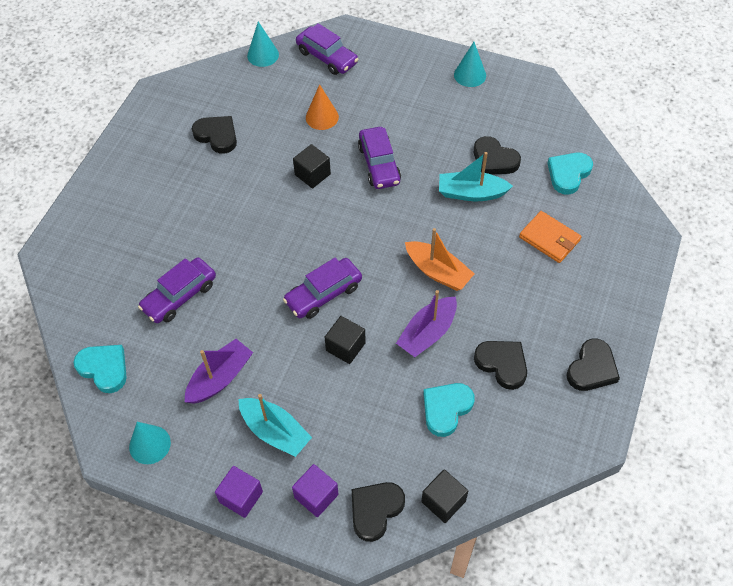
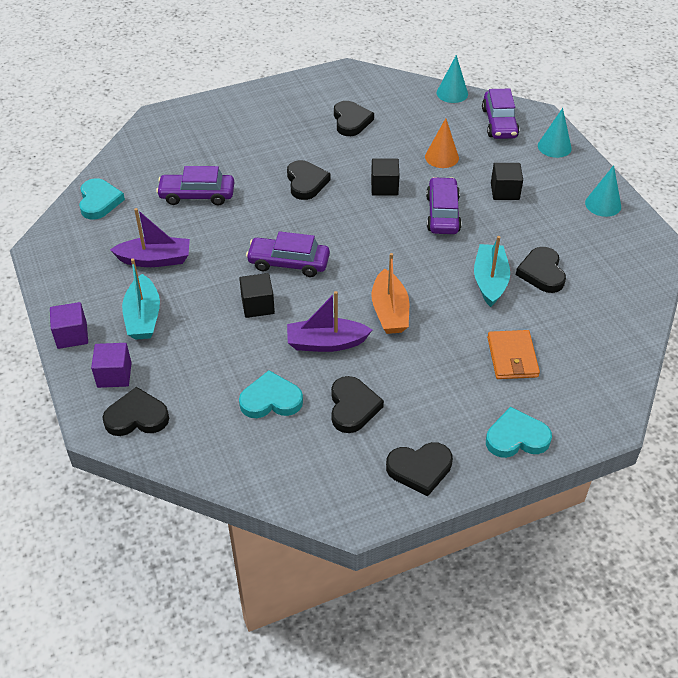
camera: 45 degrees right, 10 degrees down
turquoise cone [129,422,171,464] -> turquoise cone moved to [538,108,572,158]
purple car [358,127,401,189] -> purple car turned 150 degrees clockwise [426,177,462,234]
black cube [421,469,468,523] -> black cube moved to [491,163,523,200]
turquoise boat [439,152,513,201] -> turquoise boat turned 45 degrees clockwise [474,236,510,307]
turquoise heart [547,153,593,195] -> turquoise heart moved to [486,407,552,458]
none -> black heart [287,160,331,200]

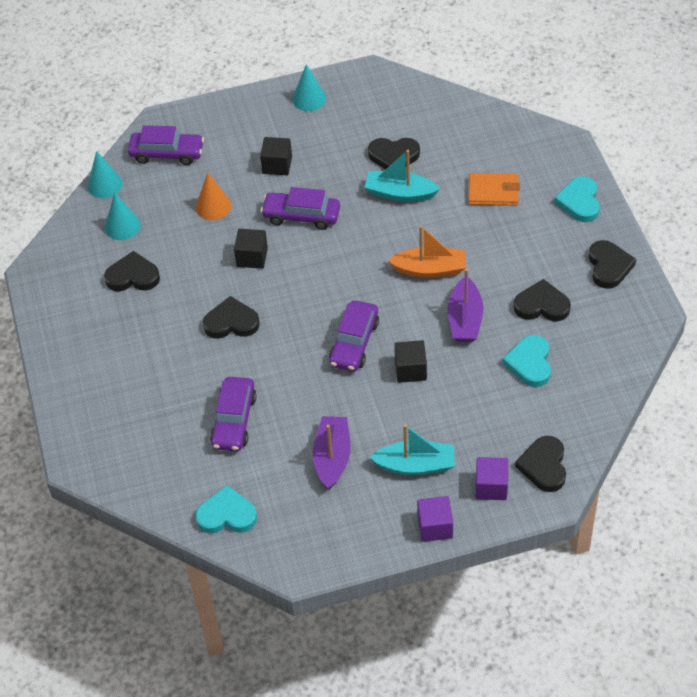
camera: 80 degrees left, 5 degrees up
turquoise cone [538,108,572,158] -> turquoise cone moved to [105,193,141,240]

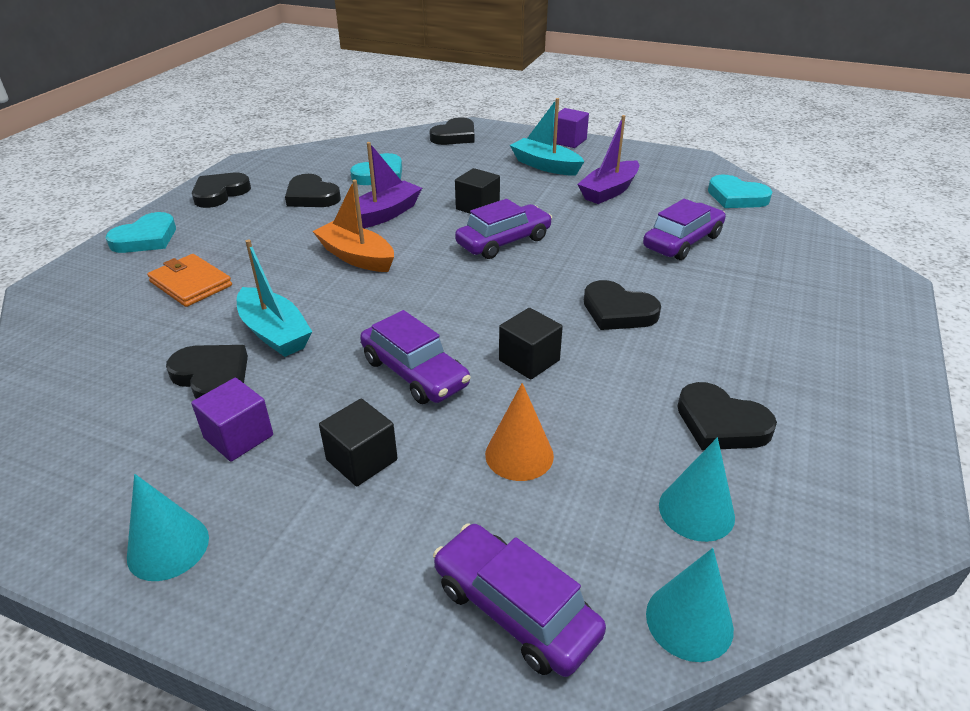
camera: 145 degrees left, 15 degrees down
purple cube [476,457,508,500] -> purple cube moved to [191,378,273,462]

